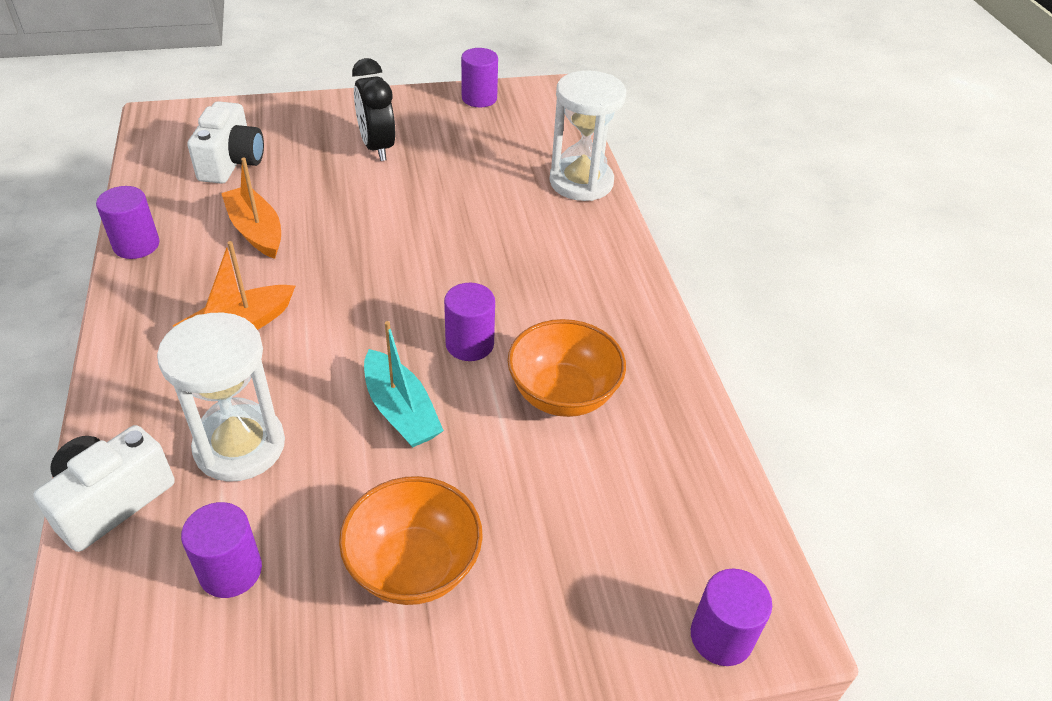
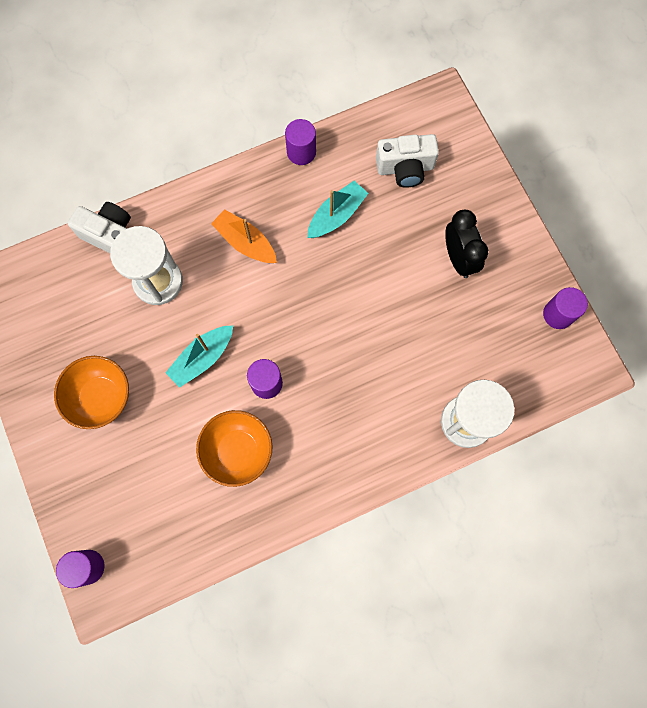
camera: 80 degrees right, 30 degrees up
purple cylinder [181,502,262,598] -> none
orange boat [221,158,281,259] -> turquoise boat [307,181,369,238]
black clock [352,58,395,161] -> black clock turned 105 degrees clockwise [445,210,488,278]

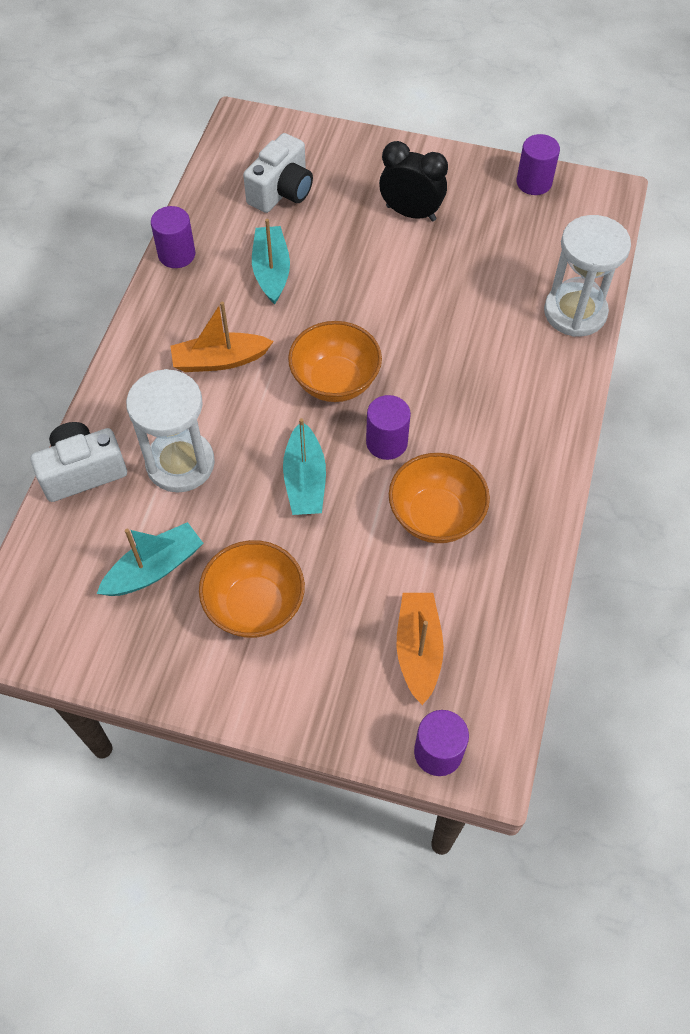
camera: 50 degrees left, 15 degrees down
none -> turquoise boat [97,522,203,596]
none -> orange bowl [288,321,382,402]
none -> orange boat [397,593,444,705]

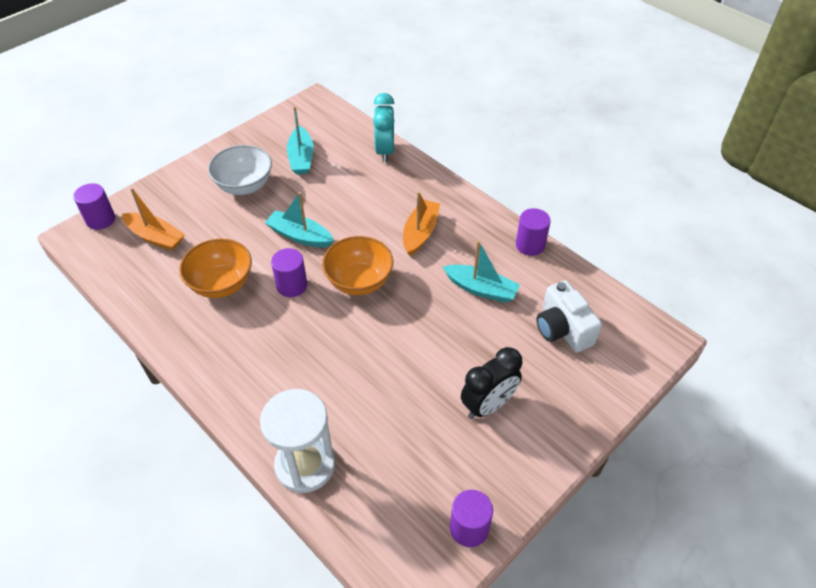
camera: 120 degrees right, 10 degrees down
white camera [31,422,127,502] -> turquoise clock [373,93,394,163]
white hourglass [126,369,215,493] -> none
orange bowl [199,540,305,638] -> white bowl [208,145,272,195]

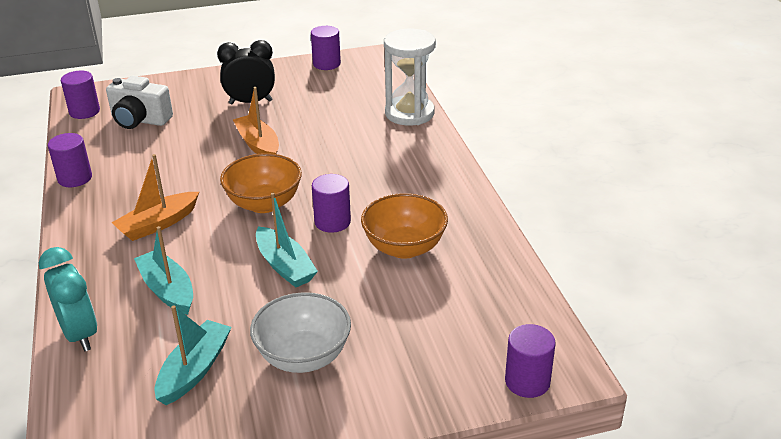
camera: 150 degrees left, 15 degrees down
orange boat [122,188,185,251] -> orange boat moved to [233,87,279,154]
turquoise clock [373,93,394,163] -> turquoise clock turned 60 degrees counterclockwise [39,247,97,352]
turquoise boat [443,241,520,303] -> turquoise boat moved to [134,226,193,315]
white camera [536,280,602,352] -> white camera turned 105 degrees clockwise [106,76,173,129]
none -> purple cylinder [61,71,100,119]

